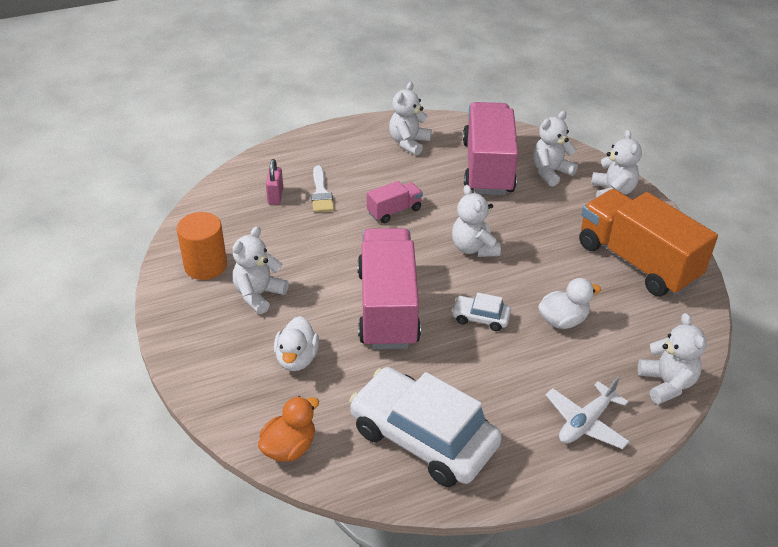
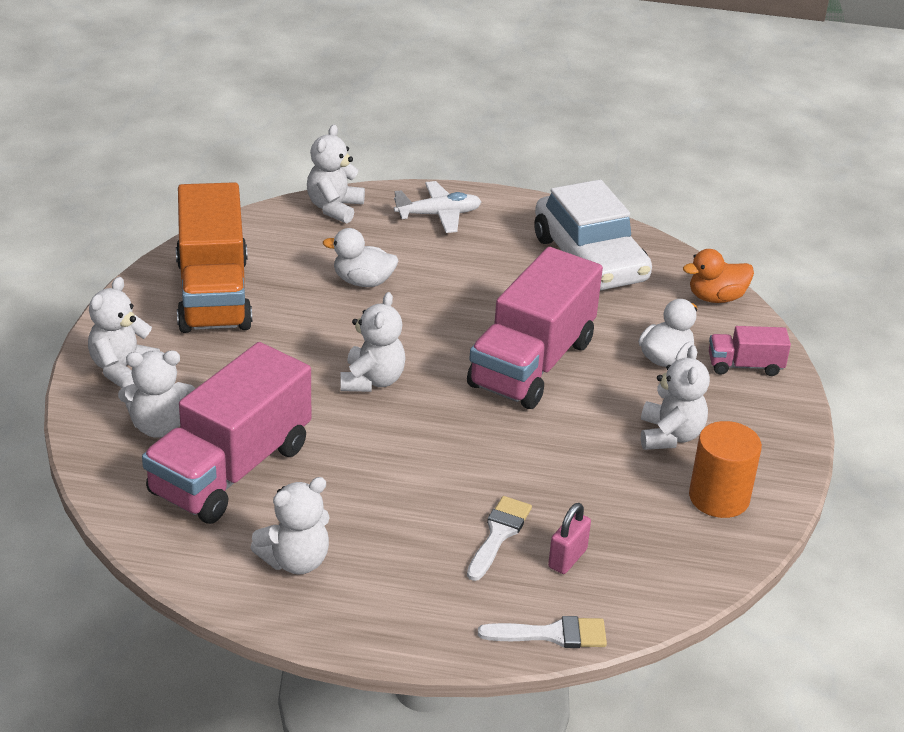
camera: 150 degrees left, 5 degrees down
white teddy bear [233,227,289,314] -> white teddy bear turned 60 degrees counterclockwise [641,345,710,450]
pink truck [367,181,423,223] -> pink truck moved to [709,326,791,376]
white car [451,293,511,331] -> none
none -> white brush [478,616,607,648]

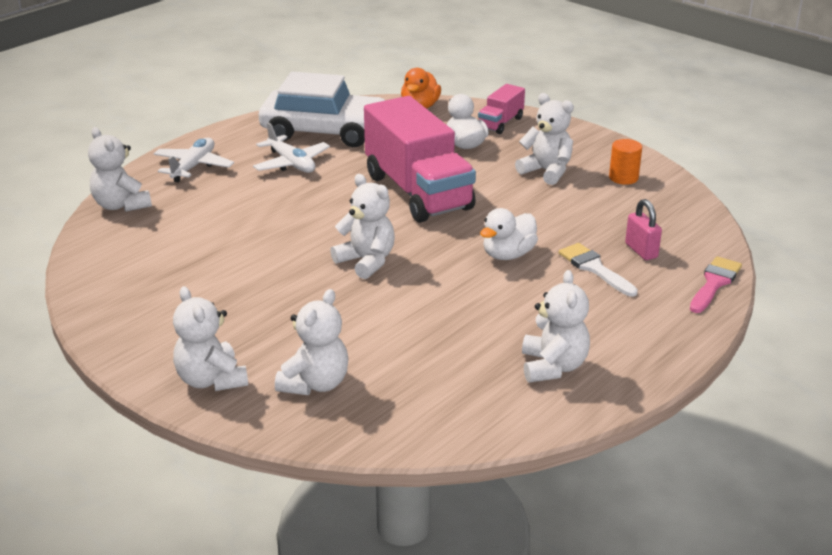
camera: 55 degrees left, 5 degrees down
pink truck [142,342,311,524] -> none
orange truck [176,182,252,333] -> none
white duck [323,228,398,287] -> white duck moved to [480,208,538,260]
white brush [478,616,607,648] -> pink brush [690,256,742,313]
orange cylinder [689,421,762,518] -> orange cylinder [609,139,642,185], size x0.63
none -> white plane [253,122,330,173]

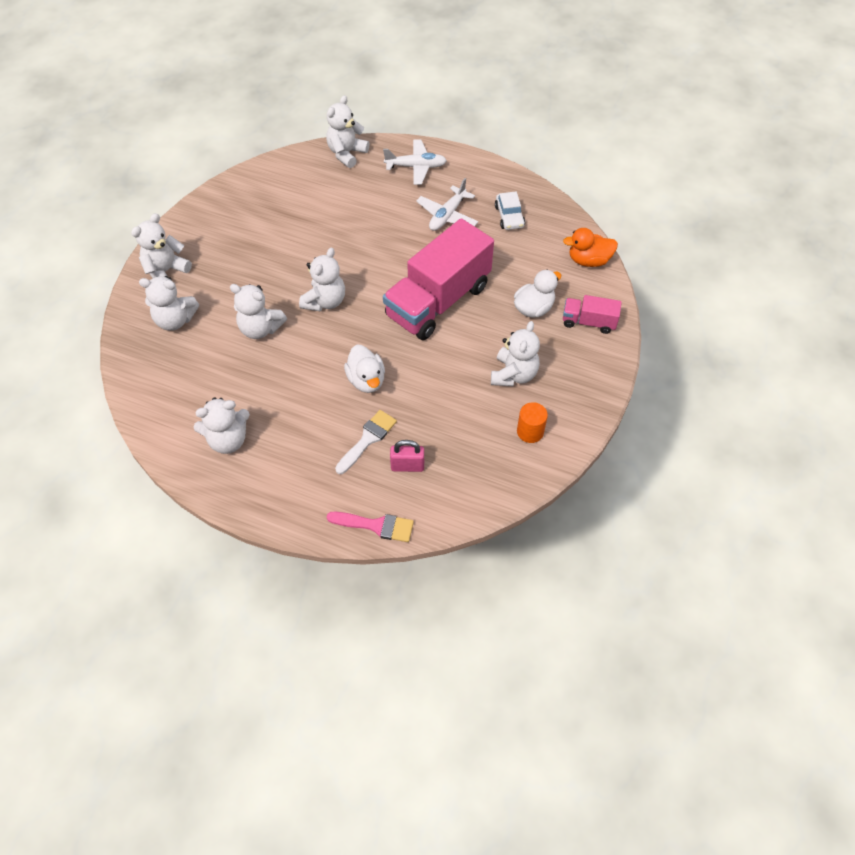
camera: 70 degrees right, 25 degrees up
white car [259,72,385,147] -> white car [495,192,525,230], size x0.44
white duck [480,208,538,260] -> white duck turned 135 degrees counterclockwise [344,344,385,393]
pink padlock [625,199,662,260] -> pink padlock turned 45 degrees clockwise [390,440,424,472]
none -> white teddy bear [230,284,287,339]

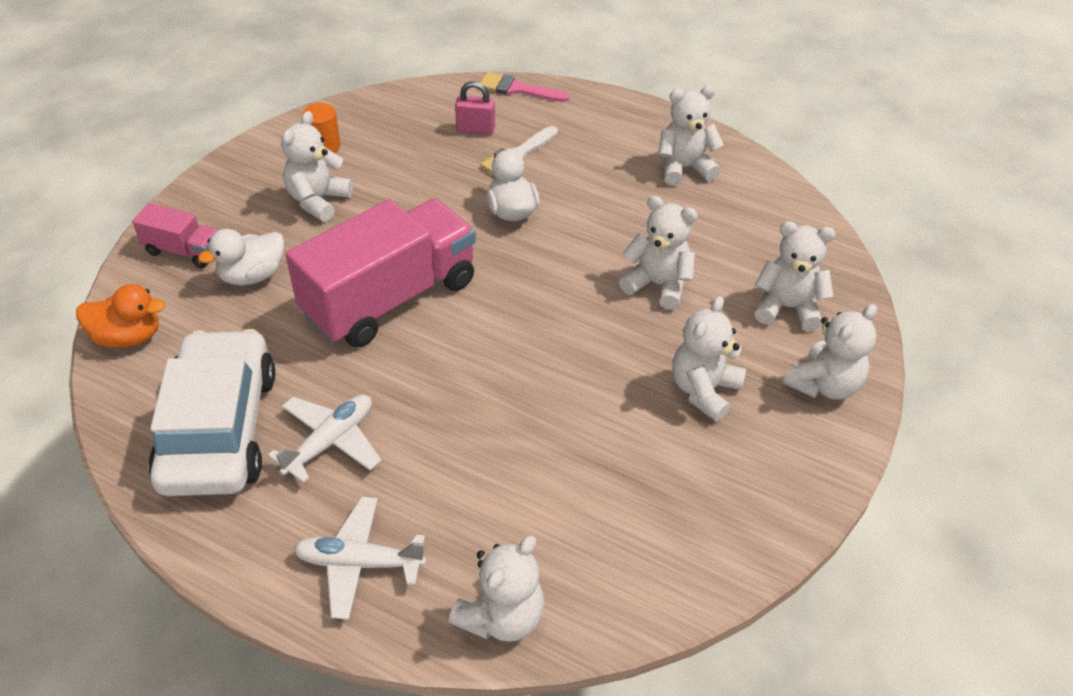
camera: 175 degrees left, 10 degrees down
white teddy bear [299,248,345,312] -> white teddy bear moved to [672,296,746,422]
white car [495,192,525,230] -> white car [148,329,275,496], size x2.27

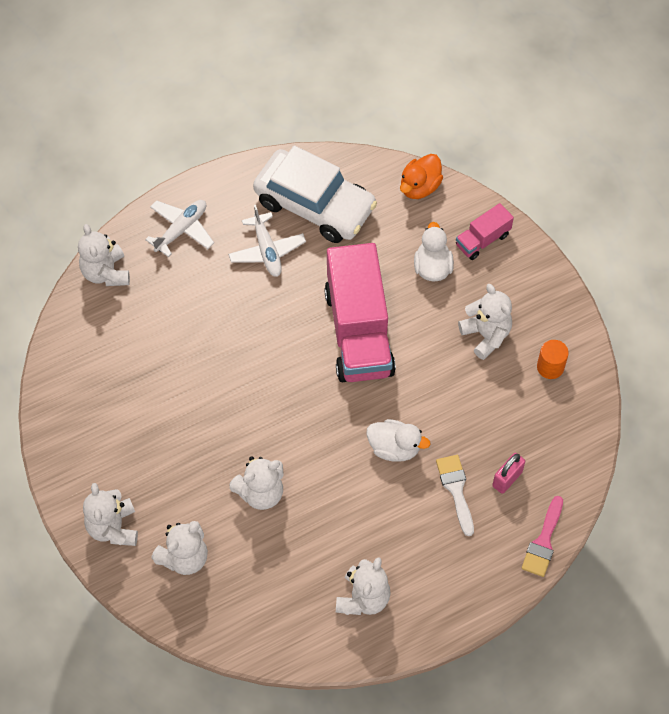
camera: 125 degrees right, 15 degrees up
pink brush [480,72,569,102] -> pink brush turned 150 degrees clockwise [521,496,563,577]
white teddy bear [672,296,746,422] -> none

